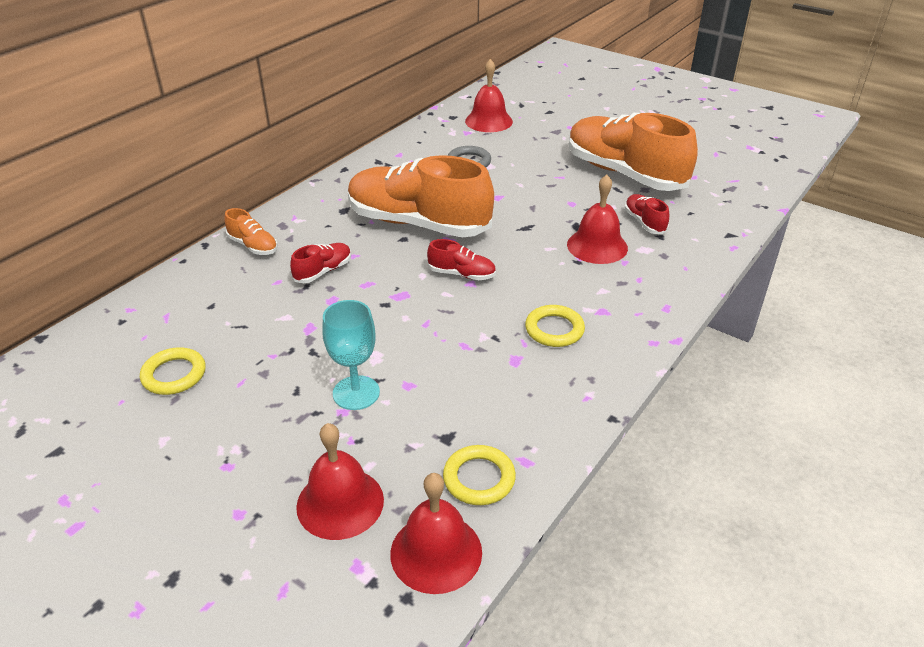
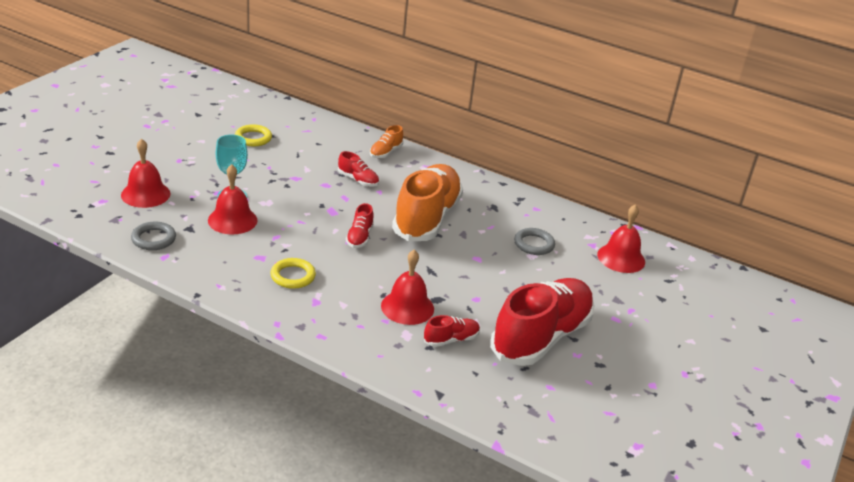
camera: 80 degrees right, 5 degrees down
red bell [390,473,482,594] -> red bell moved to [208,164,257,234]
yellow ring [443,445,516,505] -> grey ring [131,221,176,250]
orange shoe [569,113,698,191] -> red shoe [490,278,594,366]

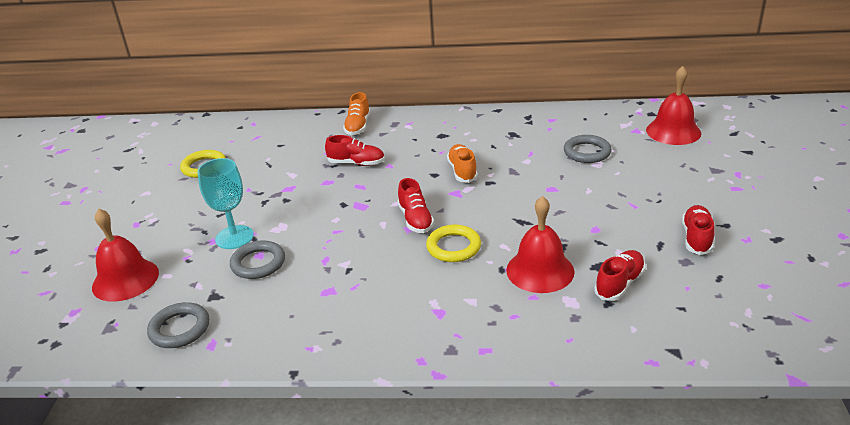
camera: 20 degrees left, 0 degrees up
red bell [208,164,257,234] -> grey ring [230,240,285,279]
yellow ring [270,258,316,289] -> yellow ring moved to [426,225,481,262]
orange shoe [392,164,463,241] -> orange shoe [447,144,478,183], size x0.42
red shoe [490,278,594,366] -> red shoe [682,205,715,255], size x0.42

